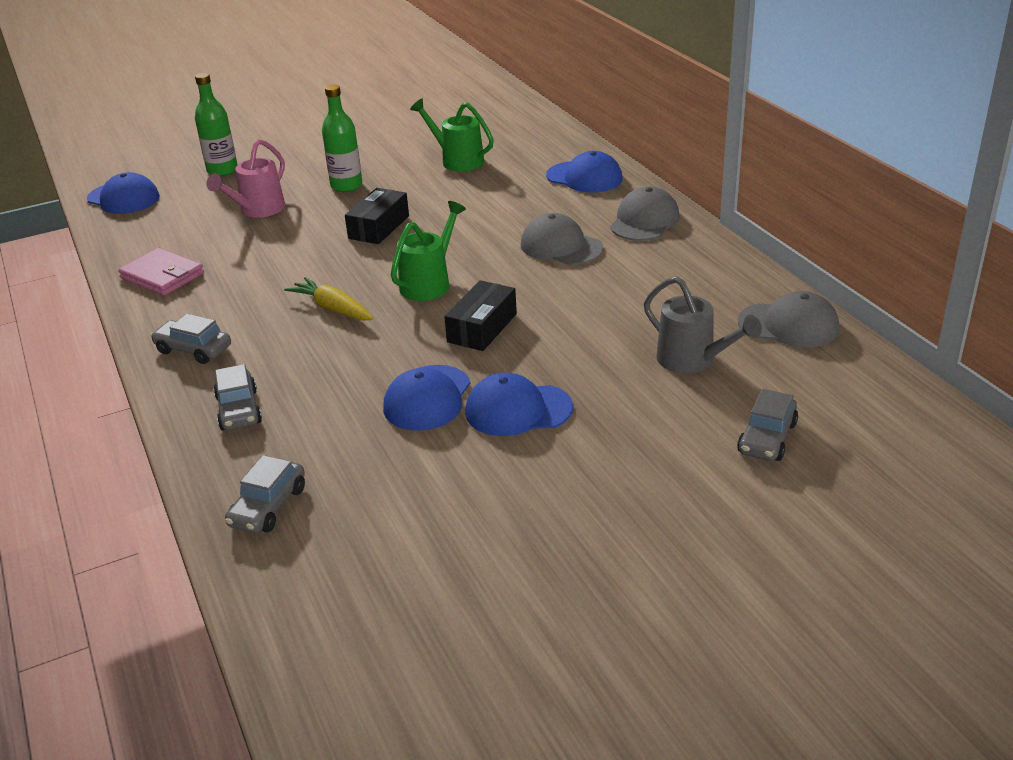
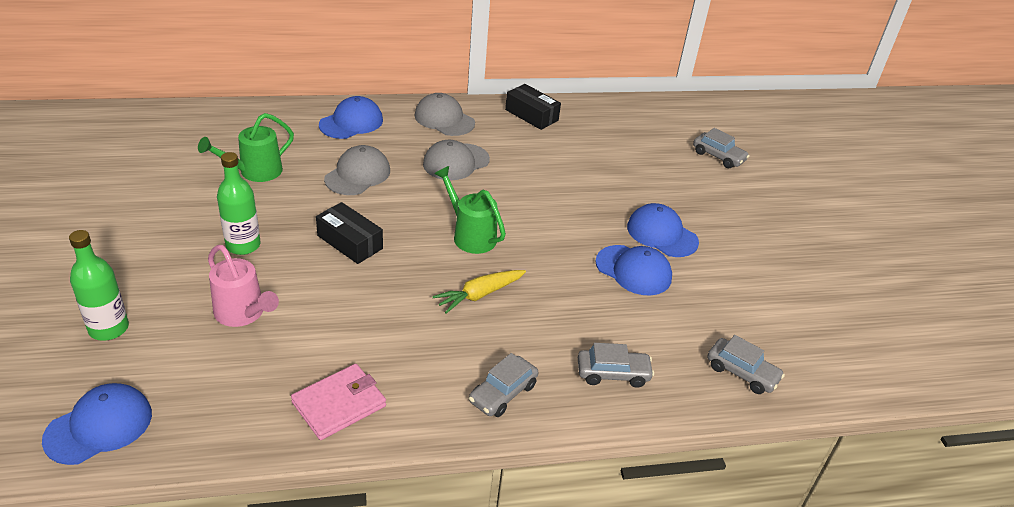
camera: 80 degrees left, 5 degrees up
black box [444,280,517,351] -> black box moved to [505,84,561,130]
blue cap [465,373,573,436] -> blue cap turned 120 degrees clockwise [627,203,699,257]
grey watering can [644,276,762,374] -> none
grey cap [738,291,839,347] -> grey cap moved to [324,145,390,195]

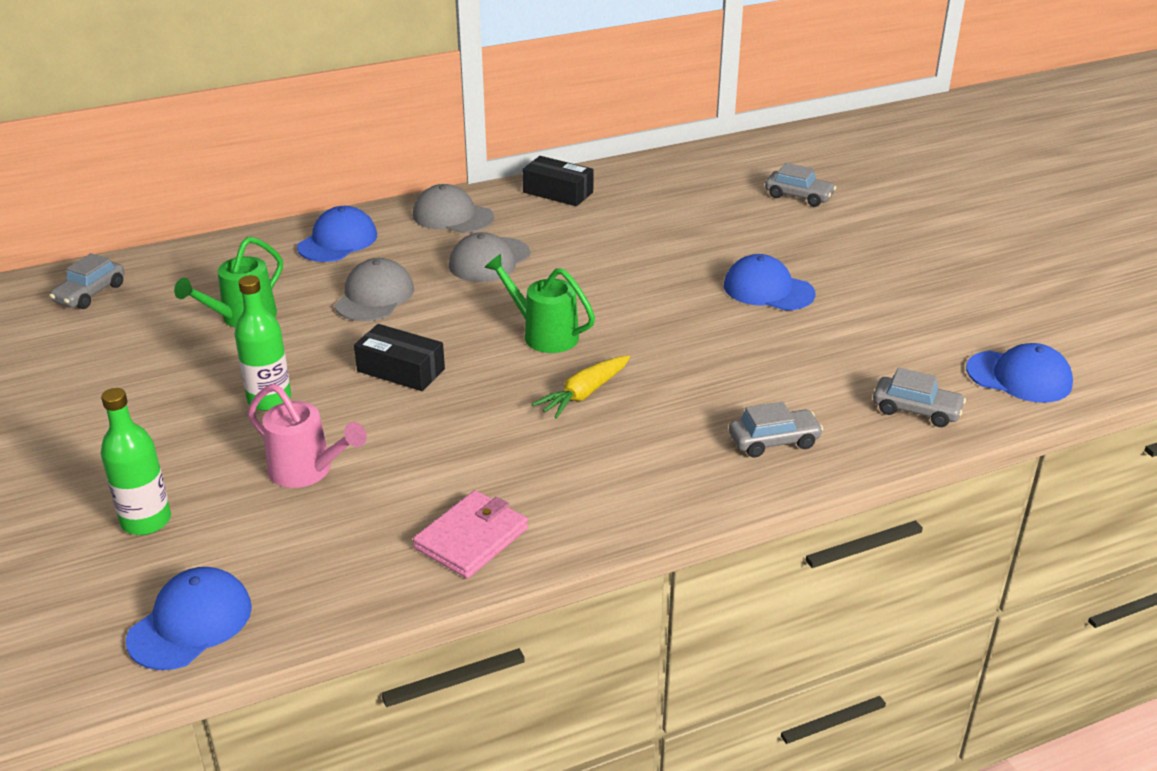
camera: 10 degrees left, 5 degrees down
grey car [469,353,538,417] -> grey car moved to [49,253,124,309]
blue cap [595,245,672,295] -> blue cap moved to [966,343,1073,403]

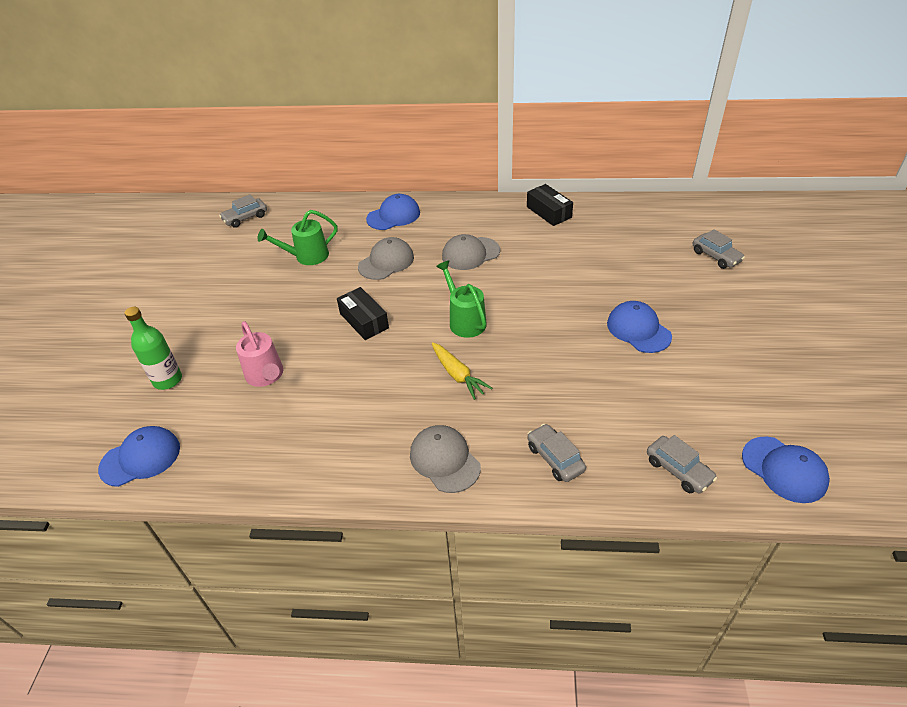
camera: 30 degrees right, 10 degrees up
green bottle [235,275,291,411] -> none
grey cap [413,184,494,233] -> grey cap moved to [410,425,481,493]
pink wallet [413,490,528,578] -> none
yellow carrot [532,355,630,419] -> yellow carrot turned 105 degrees counterclockwise [432,342,492,400]
grey car [729,402,823,457] -> grey car turned 135 degrees counterclockwise [527,424,586,482]

